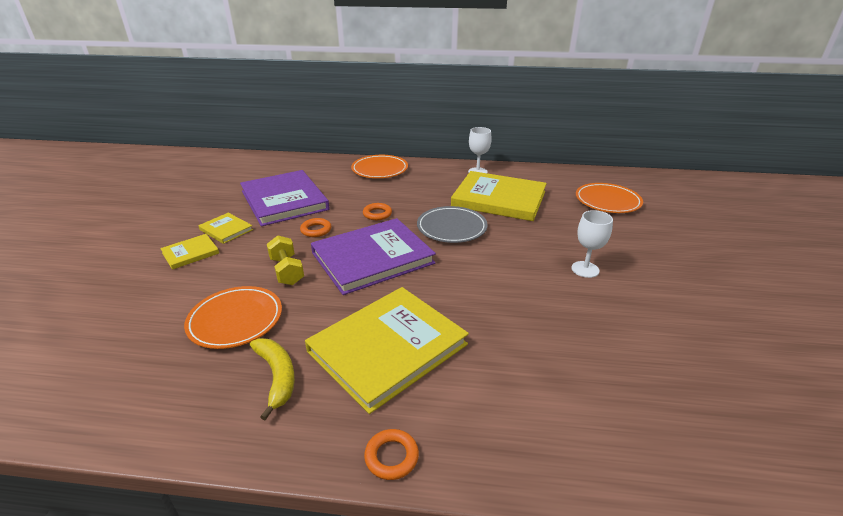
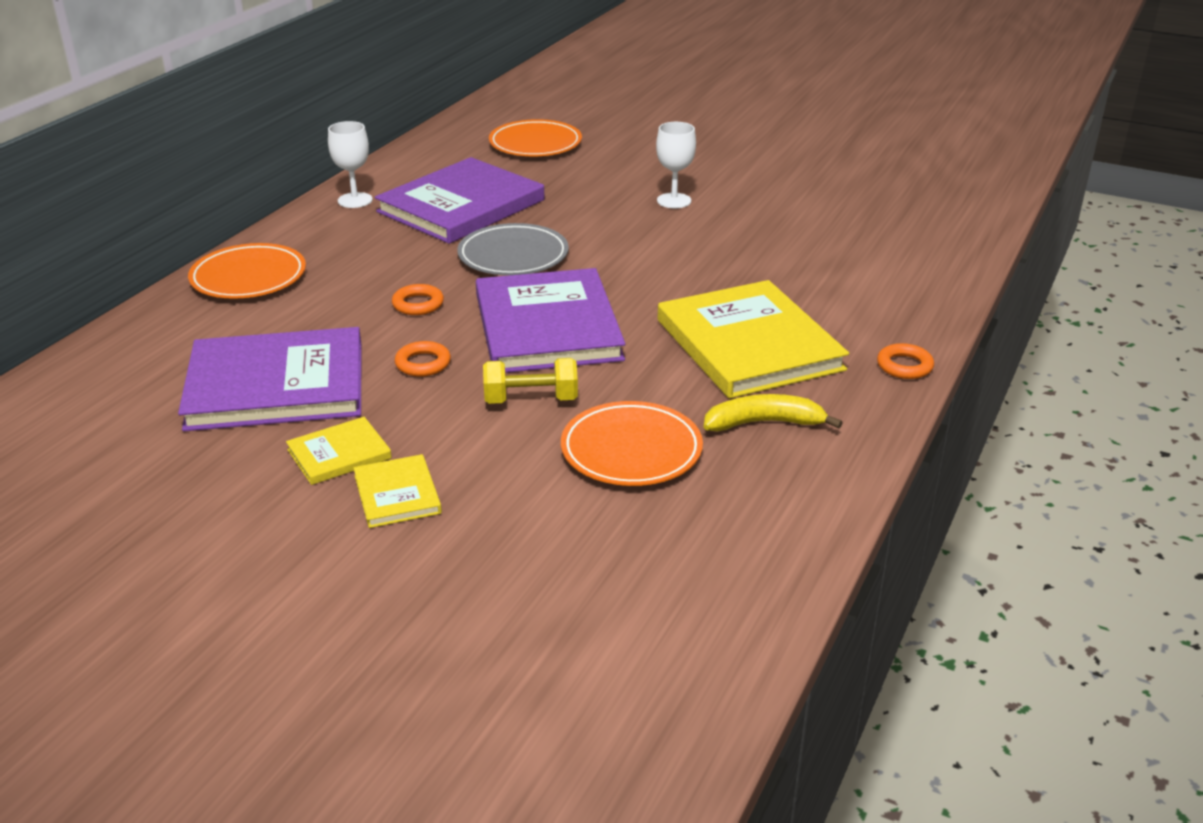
camera: 70 degrees left, 0 degrees up
yellow book [451,171,547,221] -> purple book [375,157,544,244]

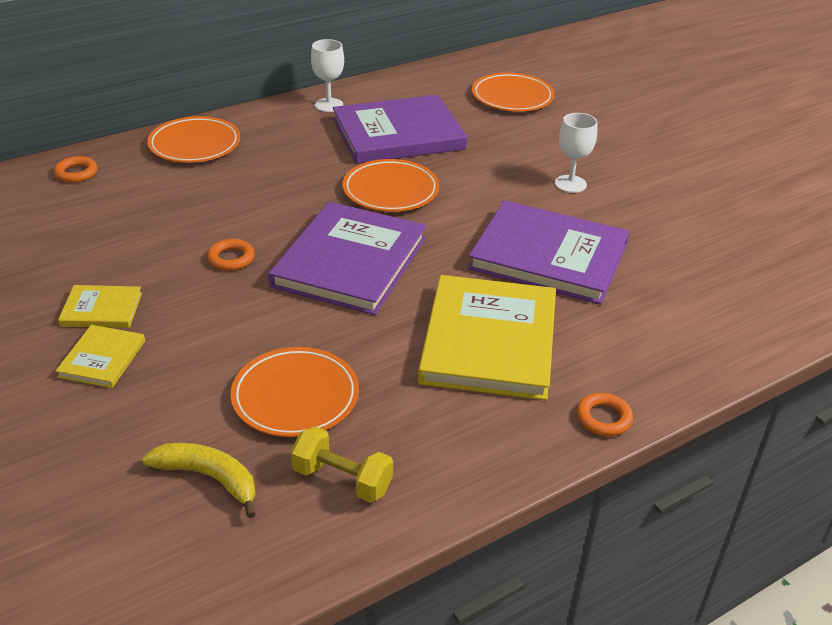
camera: 30 degrees right, 5 degrees up
purple book [178,327,361,431] -> purple book moved to [468,200,630,305]
orange ring [392,284,444,315] -> orange ring moved to [54,156,98,183]
grey plate [457,223,569,275] -> orange plate [342,159,439,212]
yellow dumbbell [483,358,578,404] -> yellow dumbbell moved to [291,426,393,503]
yellow banana [704,394,843,432] -> yellow banana moved to [142,443,256,518]

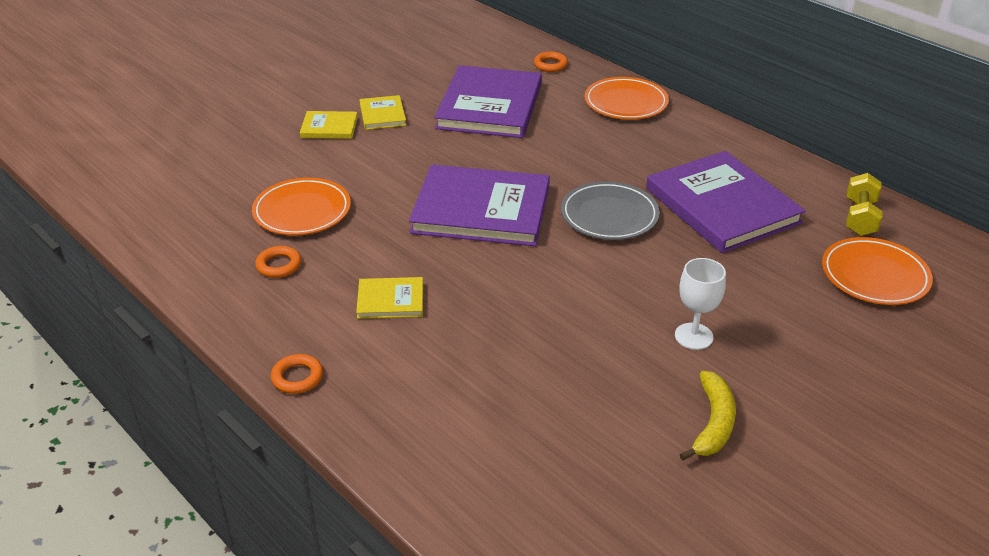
camera: 80 degrees right, 0 degrees up
yellow banana [142,443,256,518] -> yellow banana moved to [679,371,736,461]
orange ring [207,239,255,271] -> orange ring moved to [255,246,301,278]
yellow dumbbell [291,426,393,503] -> yellow dumbbell moved to [846,173,883,236]
white goblet [311,39,344,112] -> none
orange plate [342,159,439,212] -> grey plate [561,181,660,240]
yellow book [418,275,556,400] -> yellow book [356,277,423,319], size x0.46
purple book [468,200,630,305] -> purple book moved to [434,65,542,138]

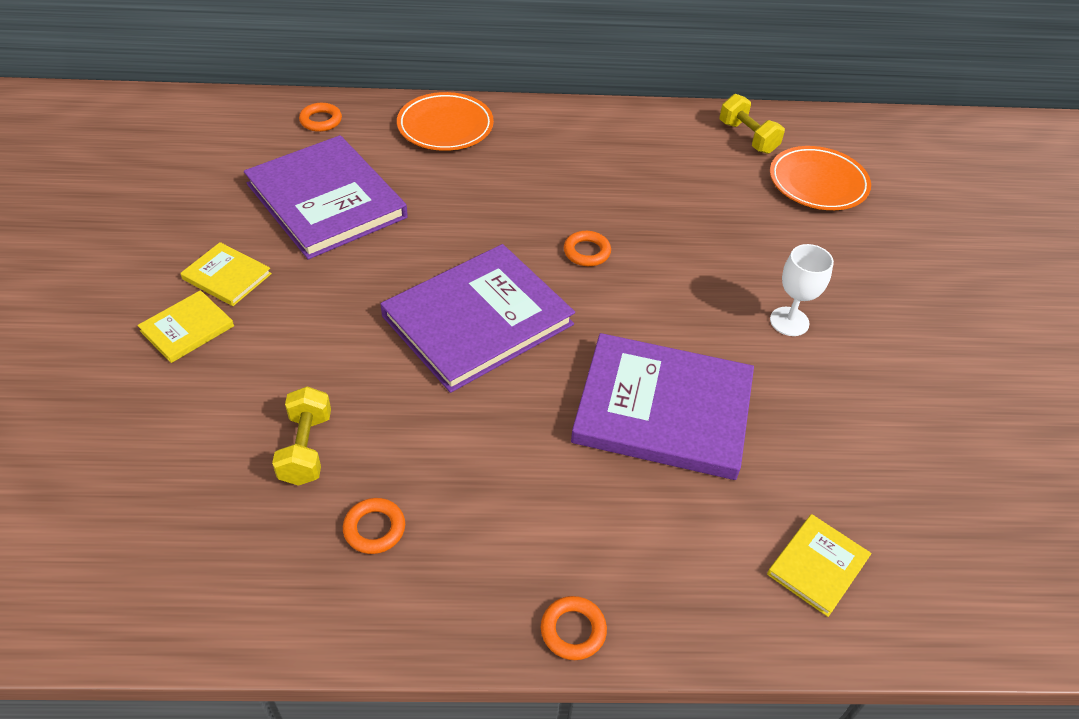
camera: 50 degrees left, 10 degrees up
orange plate [252,178,351,235] -> yellow dumbbell [272,386,331,486]
yellow book [356,277,423,319] -> yellow book moved to [767,514,871,617]
grey plate [561,181,660,240] -> orange ring [564,231,611,266]
purple book [646,151,806,253] -> purple book moved to [571,333,754,480]
yellow banana [679,371,736,461] -> none

